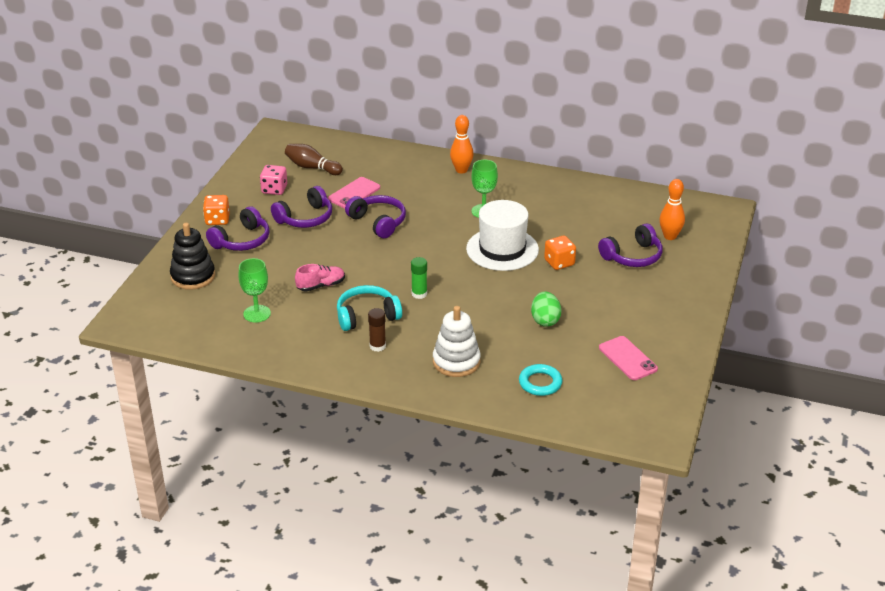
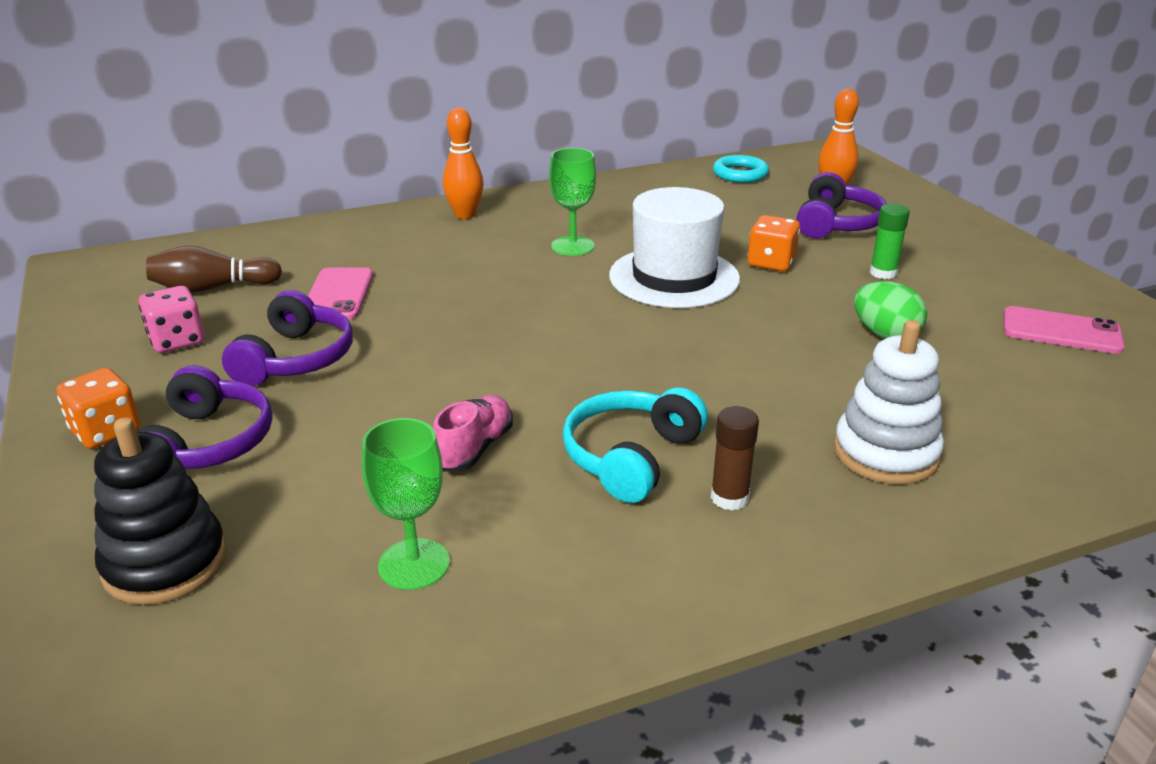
camera: 40 degrees left, 5 degrees down
purple headphones [345,195,406,238] -> none
green glue stick [411,257,427,299] -> green glue stick moved to [870,204,910,279]
turquoise ring [519,364,562,396] -> turquoise ring moved to [713,155,769,183]

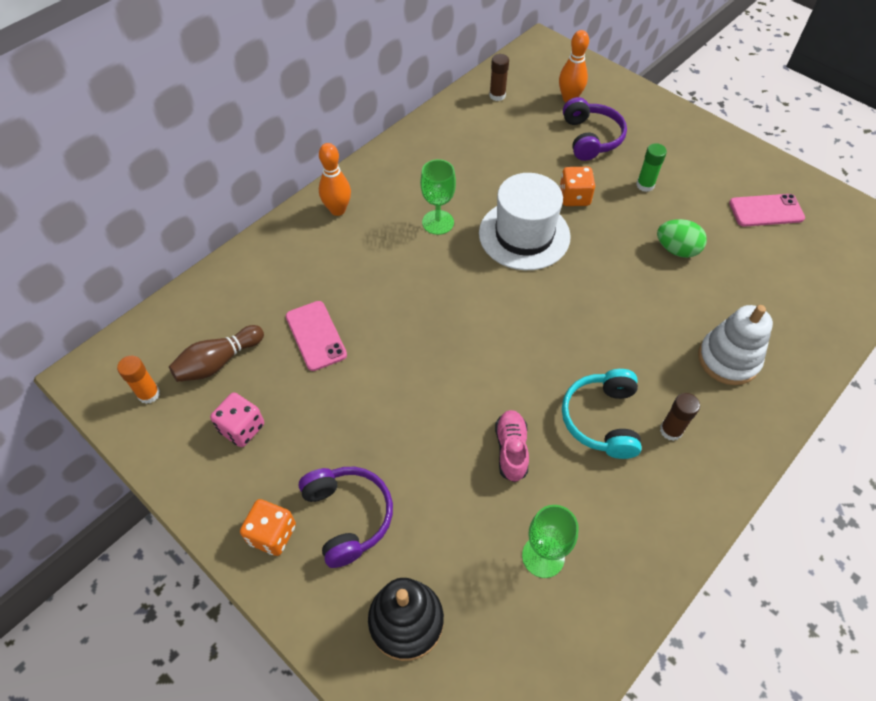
camera: 25 degrees left, 25 degrees up
purple headphones [222,290,353,386] -> none
turquoise ring [713,155,769,183] -> brown glue stick [489,54,509,101]
none -> orange glue stick [117,356,160,404]

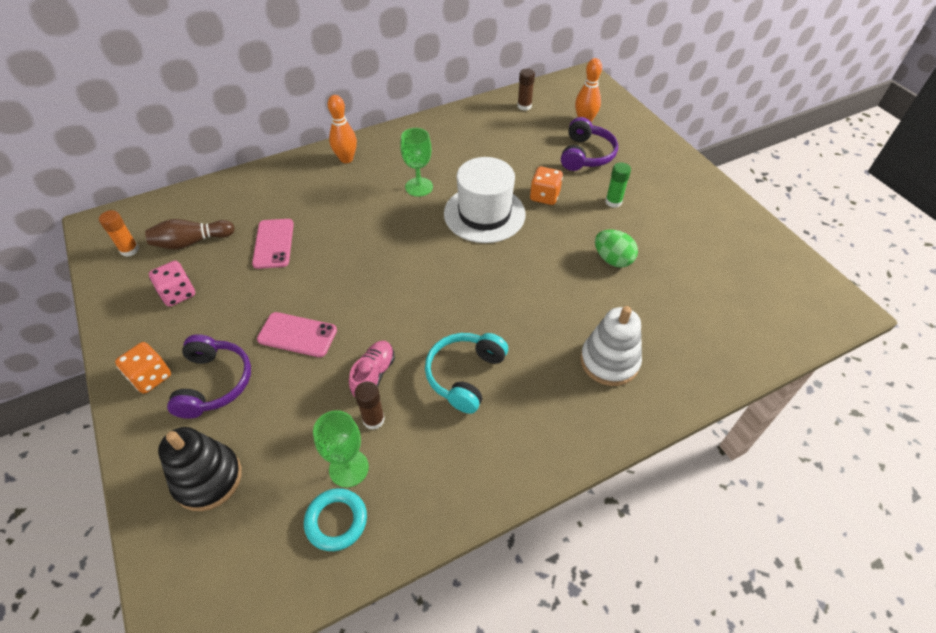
camera: 20 degrees right, 5 degrees down
brown glue stick [660,393,700,441] -> brown glue stick moved to [354,381,385,430]
pink phone [729,194,805,227] -> pink phone moved to [257,312,337,357]
none -> turquoise ring [304,488,367,551]

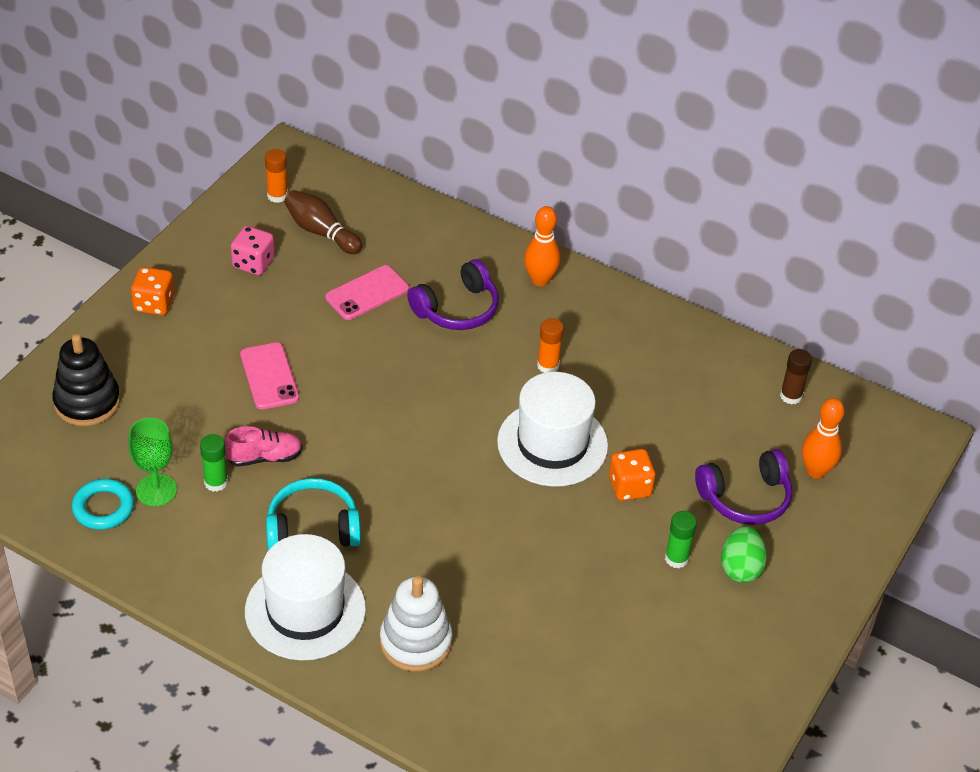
camera: 55 degrees right, 5 degrees down
purple headphones [167,334,251,419] -> purple headphones moved to [407,259,499,330]
brown glue stick [354,381,385,430] -> green glue stick [200,434,228,492]
green goblet [400,128,433,197] -> orange glue stick [537,318,564,373]
green egg [595,230,638,267] -> green egg moved to [721,526,767,583]
none -> white hat [245,534,366,660]

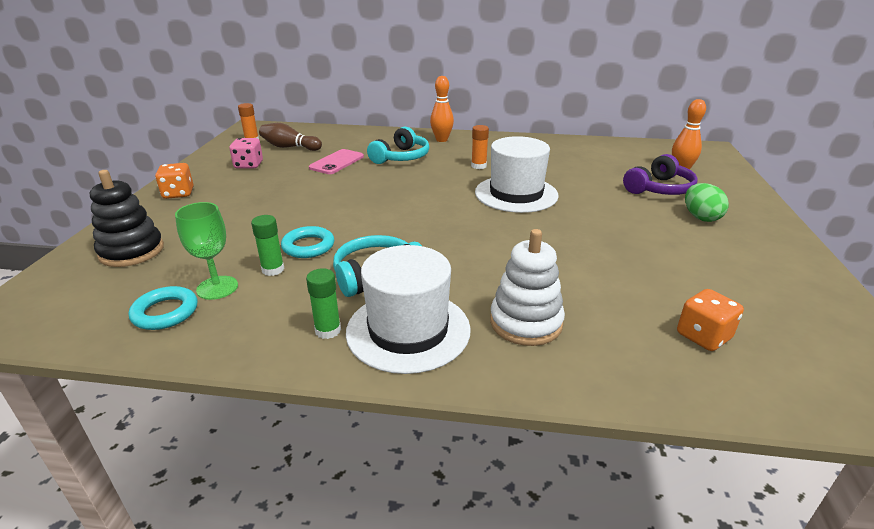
camera: 20 degrees left, 15 degrees down
pink shoe [224,426,303,467] -> turquoise ring [281,226,334,258]
pink phone [240,342,299,410] -> none
purple headphones [407,259,499,330] -> turquoise headphones [367,127,429,164]
orange dice [609,449,655,501] -> orange dice moved to [677,289,744,351]
green glue stick [665,511,697,568] -> green glue stick moved to [306,268,341,339]
brown glue stick [780,349,812,405] -> none

